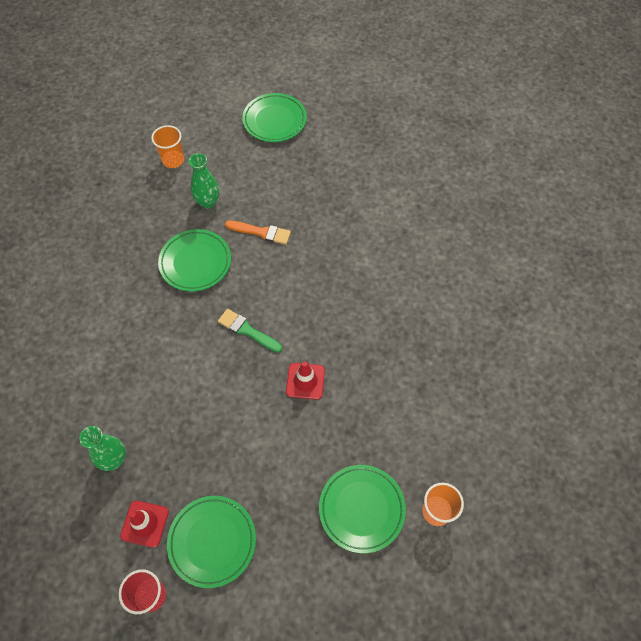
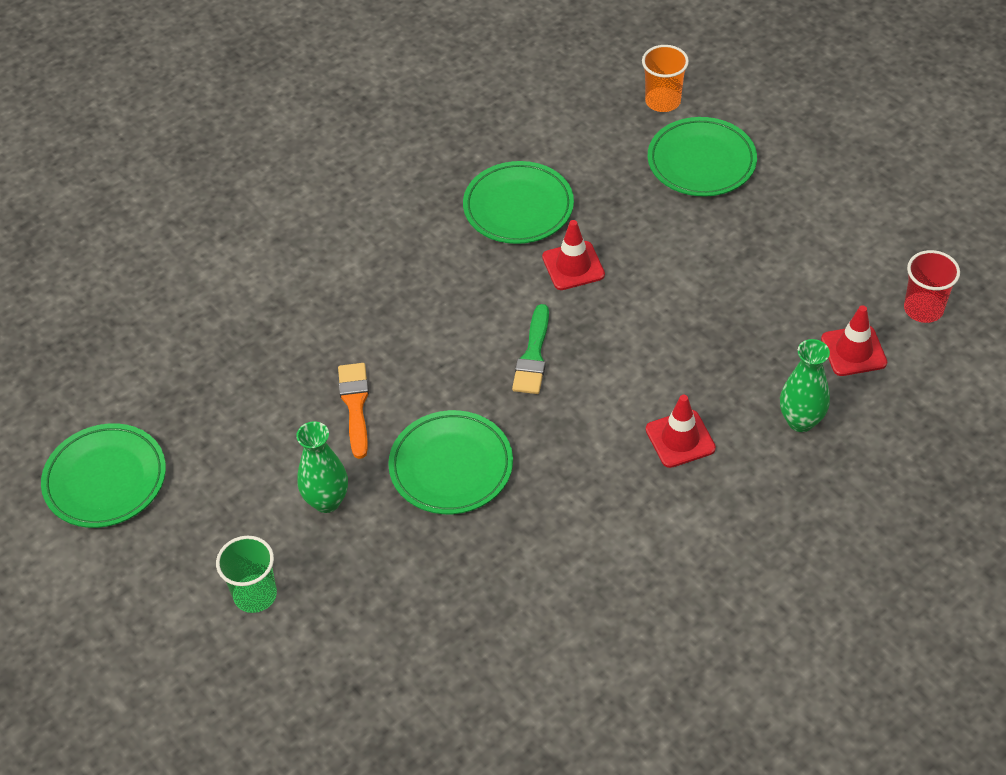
camera: 110 degrees left, 10 degrees down
orange cup [151,125,184,168] -> green cup [216,536,277,613]
green plate [167,496,256,588] -> green plate moved to [463,161,574,244]
none -> red traffic cone [646,395,716,468]

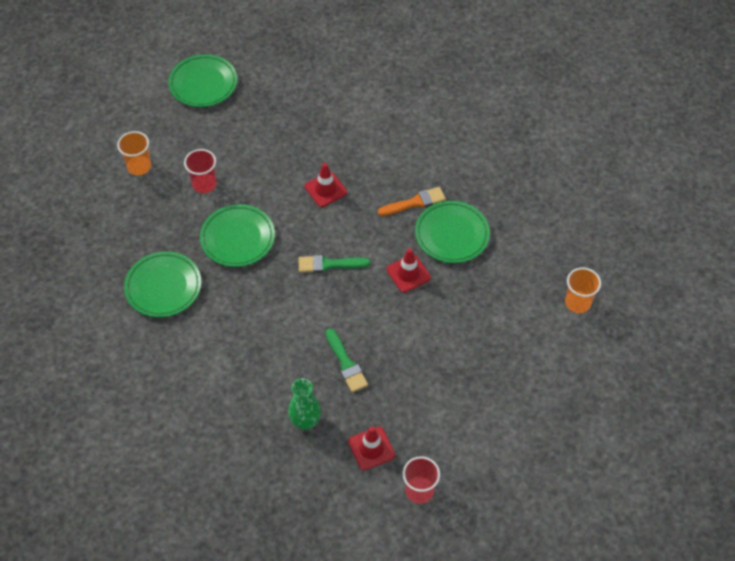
camera: 75 degrees right, 5 degrees up
green cup [216,536,277,613] -> orange cup [117,131,151,175]
green vase [296,421,348,513] -> red cup [184,149,217,193]
orange brush [338,363,369,459] -> orange brush moved to [378,187,446,216]
red traffic cone [646,395,716,468] -> red traffic cone moved to [305,163,347,207]
green plate [648,117,757,196] -> green plate moved to [124,251,201,317]
none -> green brush [326,328,368,393]

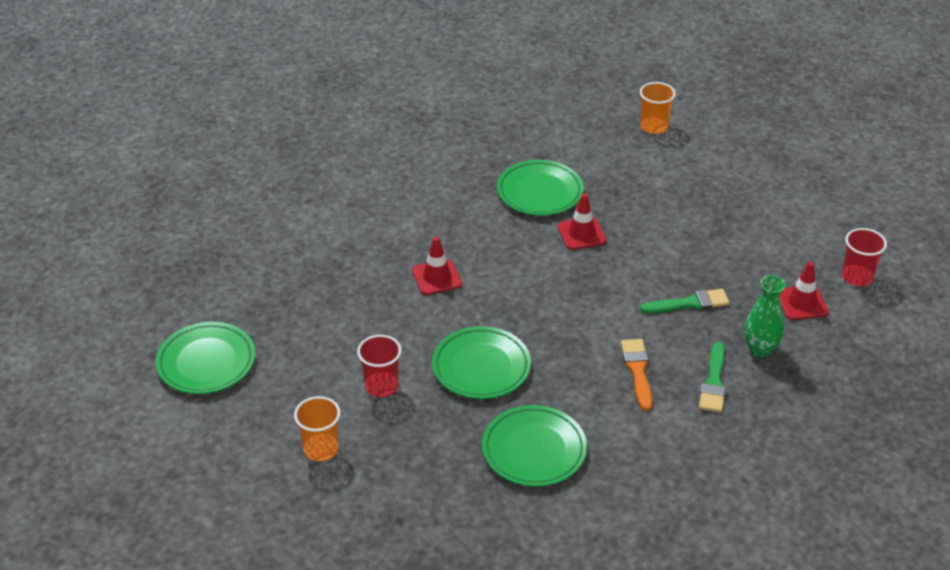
camera: 75 degrees left, 15 degrees down
green brush [299,255,370,273] -> green brush moved to [699,342,726,413]
orange brush [378,187,446,216] -> orange brush moved to [621,339,652,411]

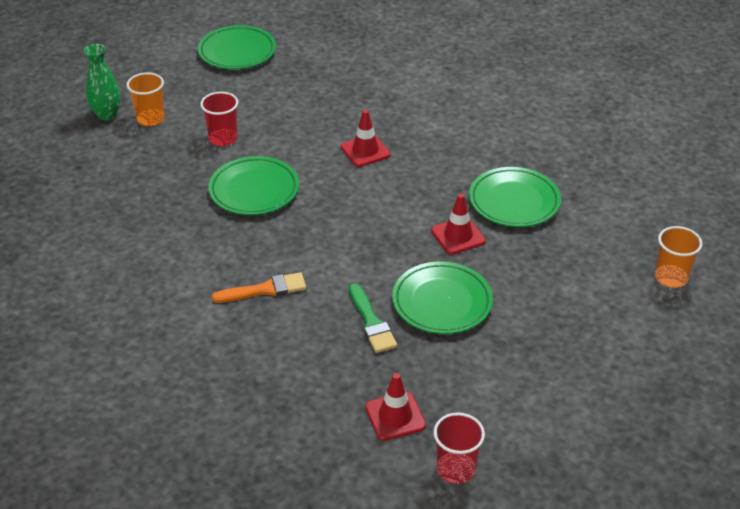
camera: 80 degrees right, 0 degrees up
green plate [482,405,587,487] -> green plate moved to [392,261,493,334]
green brush [699,342,726,413] -> none
green vase [744,275,786,357] -> green vase moved to [84,44,121,121]

